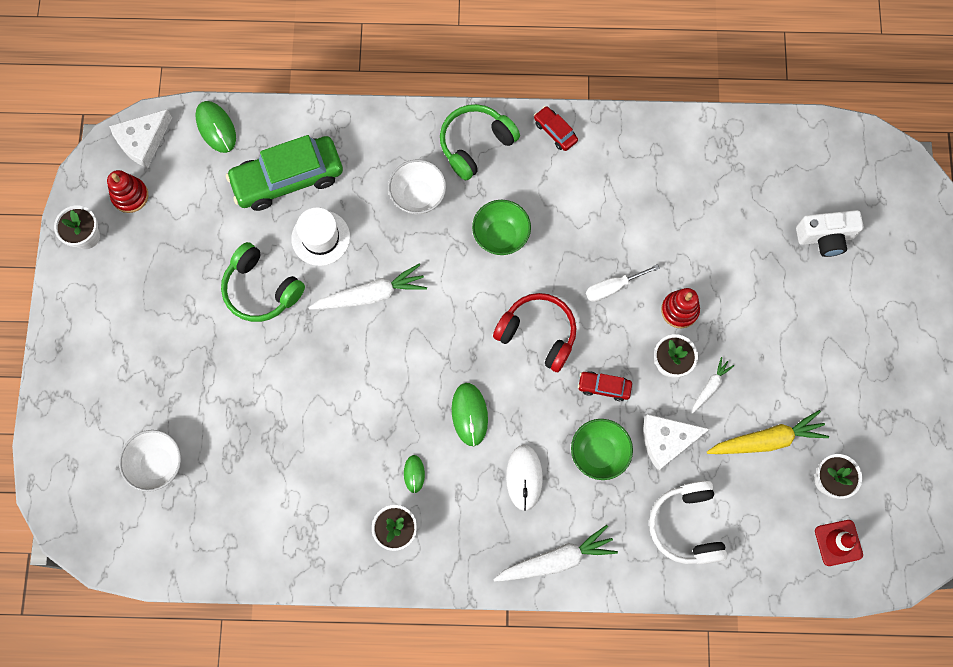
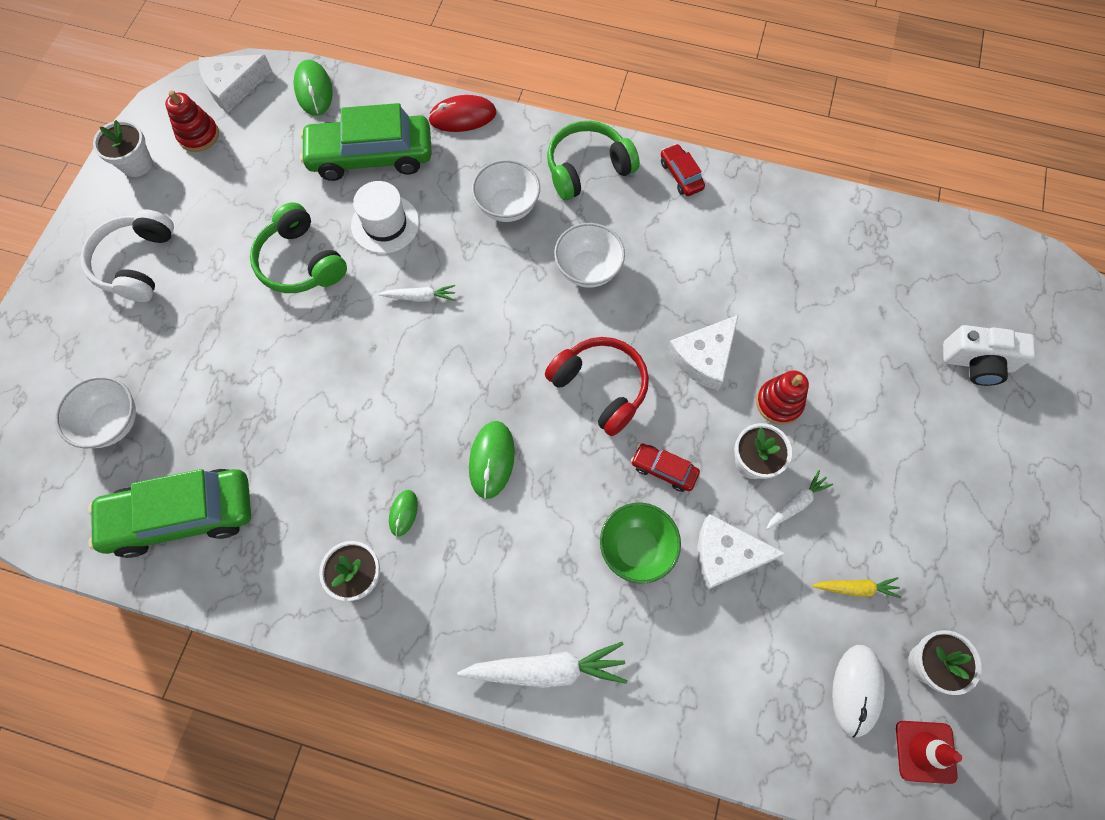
camera: 15 degrees right, 5 degrees down
white carrot [308,264,427,310] -> white carrot [379,285,455,302], size x0.54
green bowl [472,200,531,255] -> white bowl [554,223,625,288]
white mouse [506,445,543,511] -> white mouse moved to [832,645,885,738]
white screwdriver [586,264,660,302] -> white cheese [667,315,738,391]
white headphones [649,481,727,565] -> white headphones moved to [81,209,174,302]
yellow carrot [707,410,829,454] -> yellow carrot [812,577,901,599], size x0.54
none -> green car [88,469,251,558]
none -> red mouse [428,95,497,132]

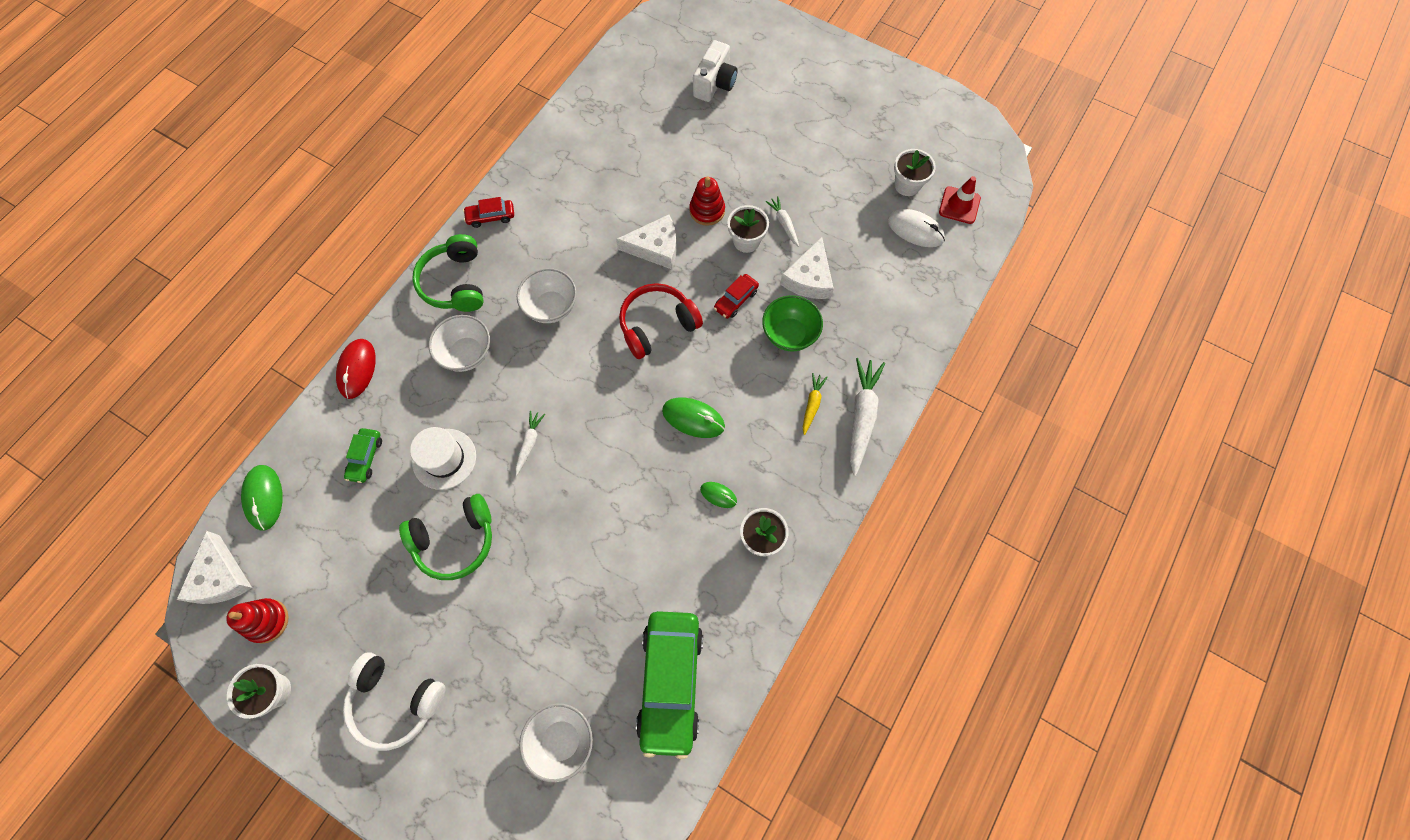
camera: 75 degrees left, 0 degrees up
green mouse [293,60,333,116] -> green mouse turned 75 degrees clockwise [241,465,283,531]
green car [300,103,432,181] -> green car [344,428,382,483], size x0.45
white cheese [667,315,738,391] -> white cheese turned 60 degrees counterclockwise [616,215,677,269]
yellow carrot [812,577,901,599] -> yellow carrot moved to [803,373,828,435]

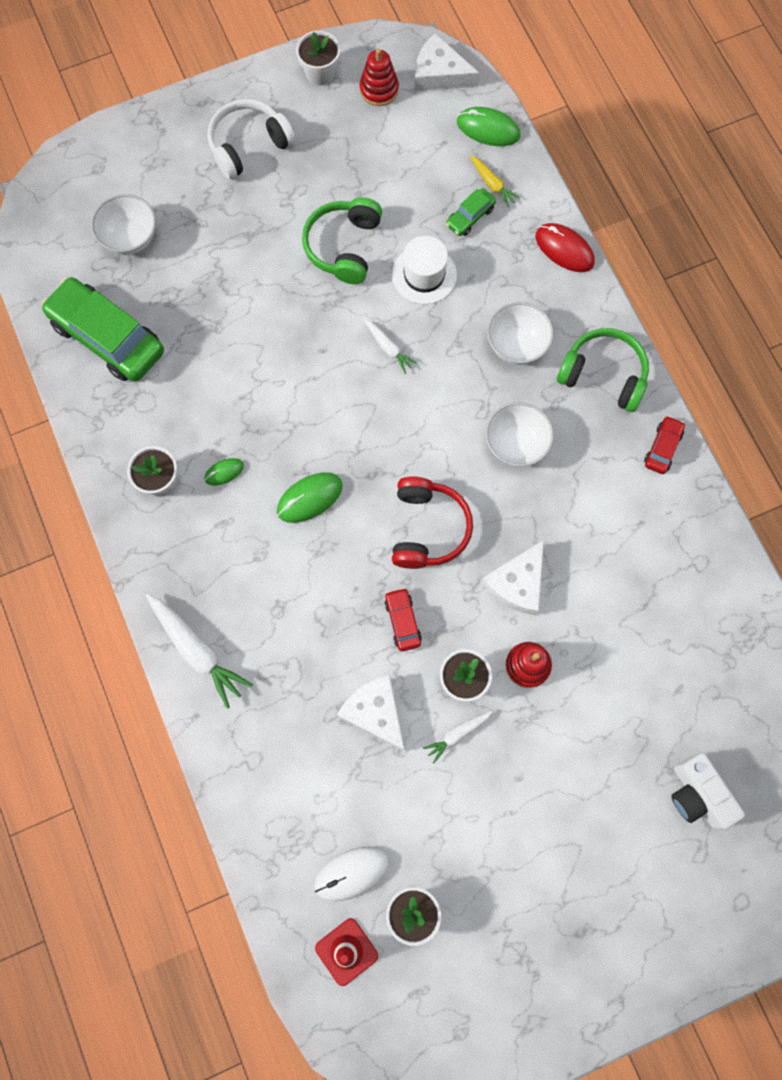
camera: 125 degrees right, 5 degrees up
green car [344,428,382,483] -> green car turned 90 degrees counterclockwise [446,188,496,236]
green bowl [762,295,823,351] -> none
white carrot [765,196,799,247] -> white carrot turned 135 degrees clockwise [423,711,493,763]
yellow carrot [803,373,828,435] -> yellow carrot moved to [470,155,520,207]

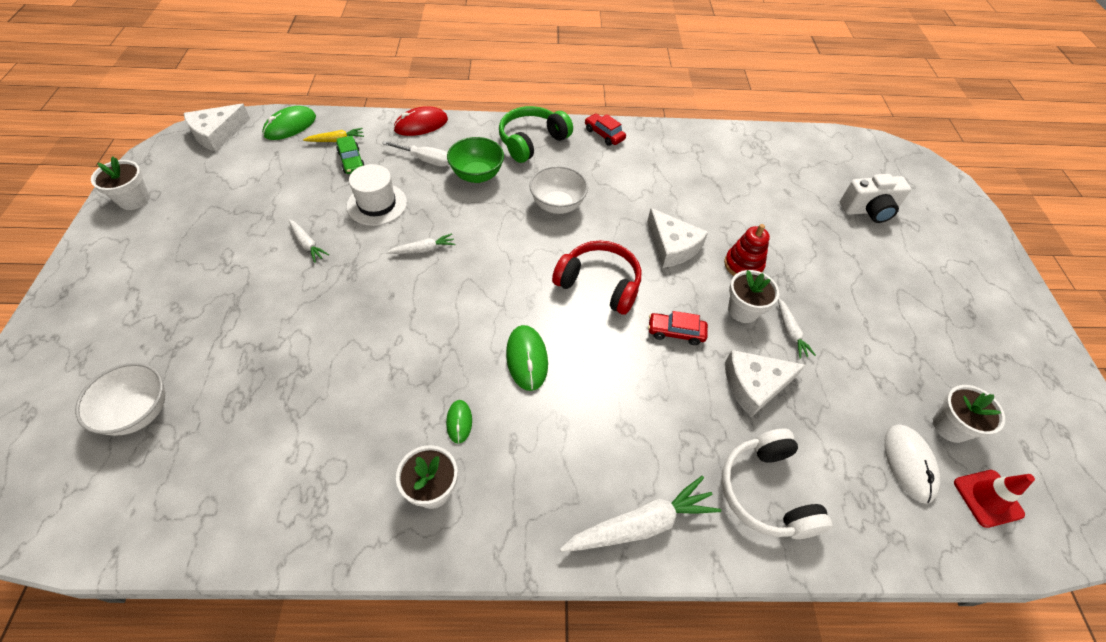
camera: 70 degrees left, 20 degrees down
green car [41,277,164,382] -> none
white headphones [207,99,295,179] -> white headphones moved to [721,429,833,539]
green headphones [302,197,382,284] -> white carrot [289,219,329,263]
red stacking toy [360,48,399,106] -> none
white bowl [487,302,554,365] -> green bowl [447,137,504,183]
none -> white screwdriver [382,141,450,167]

